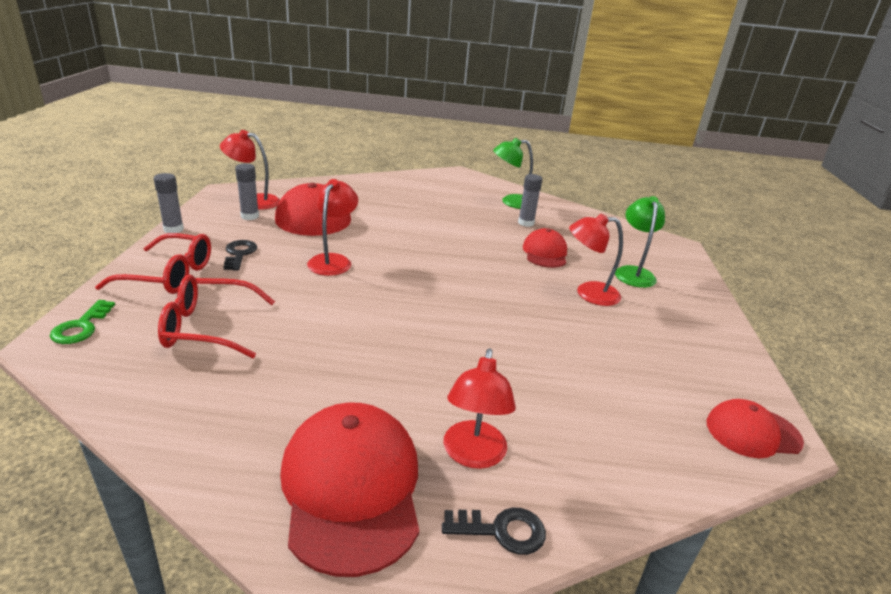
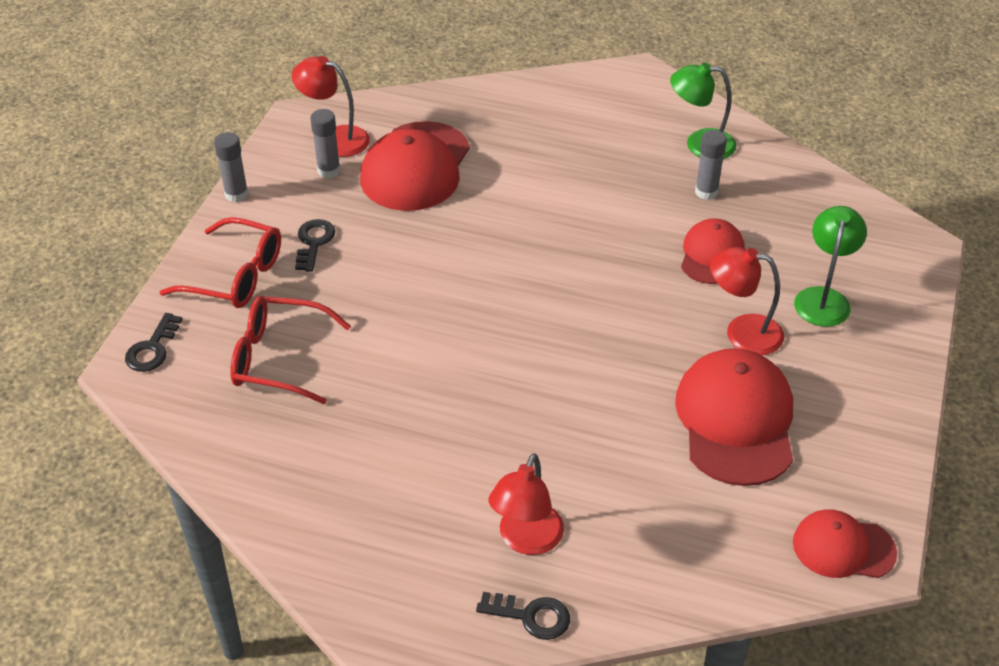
camera: 15 degrees right, 15 degrees up
green key [50,300,115,344] -> black key [125,313,182,372]
red cap [280,402,419,577] -> red cap moved to [675,348,793,486]
red lamp [307,179,358,276] -> none

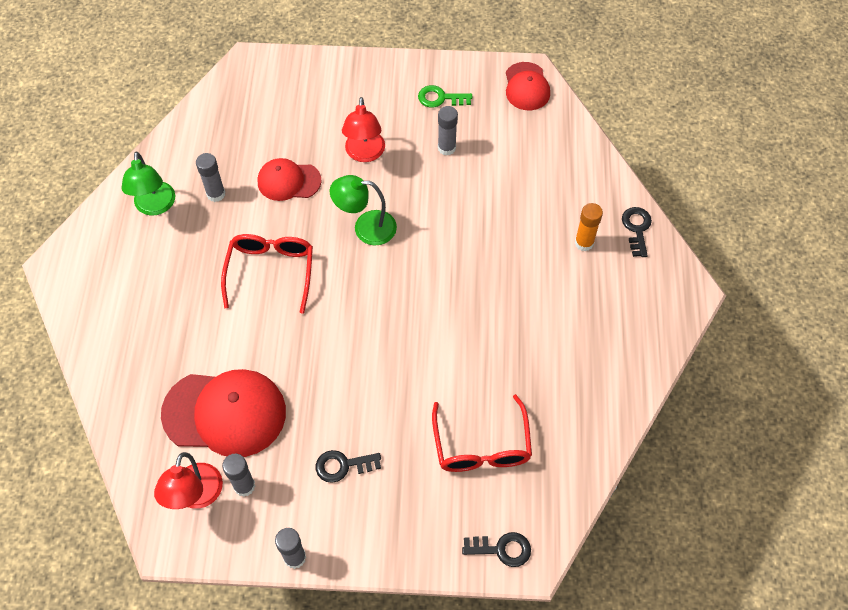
camera: 105 degrees left, 15 degrees up
red glasses [159,217,281,308] -> red glasses moved to [221,234,313,314]
red lamp [489,453,564,555] -> orange glue stick [575,203,603,251]
red cap [675,348,793,486] -> grey glue stick [438,106,458,156]
green lamp [794,206,867,327] -> green lamp moved to [330,175,397,245]
none -> green key [418,85,472,108]

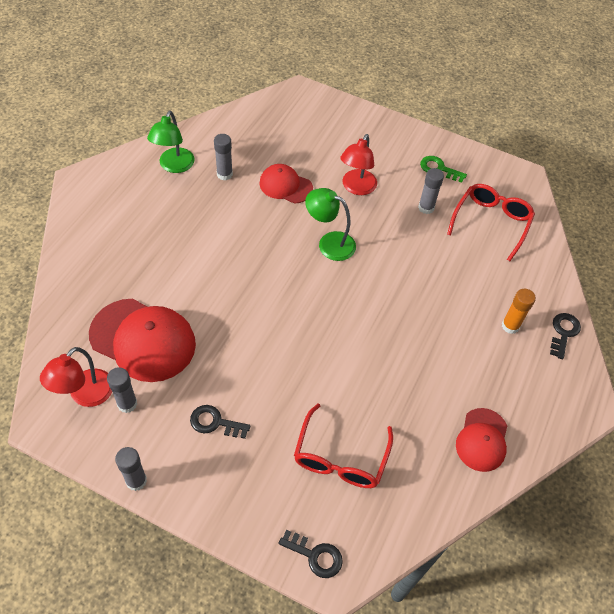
camera: 20 degrees right, 5 degrees down
red glasses [221,234,313,314] -> red glasses moved to [447,184,535,261]
red cap [506,62,550,110] -> red cap moved to [456,408,507,472]

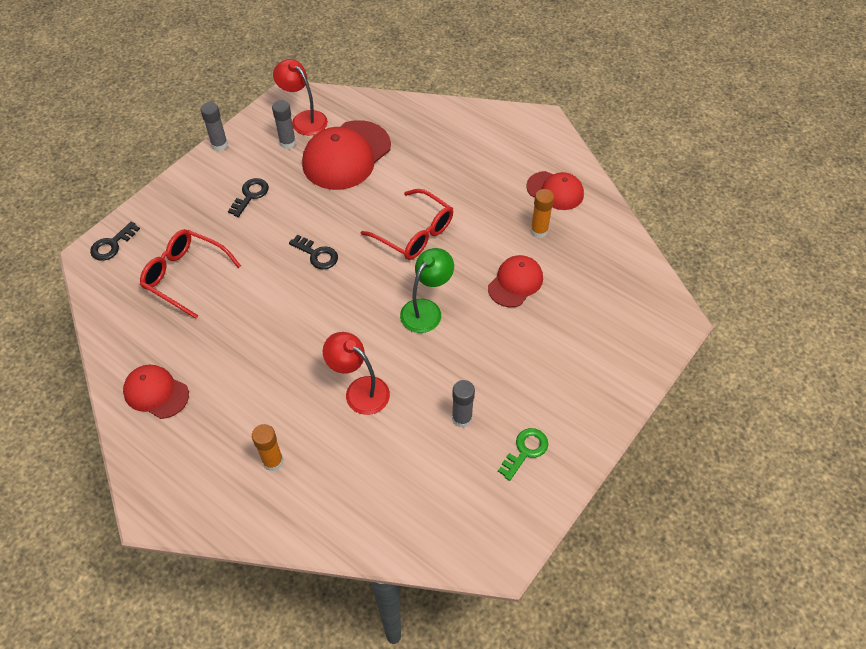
camera: 105 degrees right, 0 degrees up
green lamp [147,111,195,173] -> red cap [527,171,584,210]
grey glue stick [214,134,233,180] -> orange glue stick [530,189,554,238]
red lamp [340,134,377,195] -> red lamp moved to [323,332,390,415]
red glasses [447,184,535,261] -> red glasses moved to [361,189,453,260]
black key [550,313,581,359] -> black key moved to [289,235,338,269]

